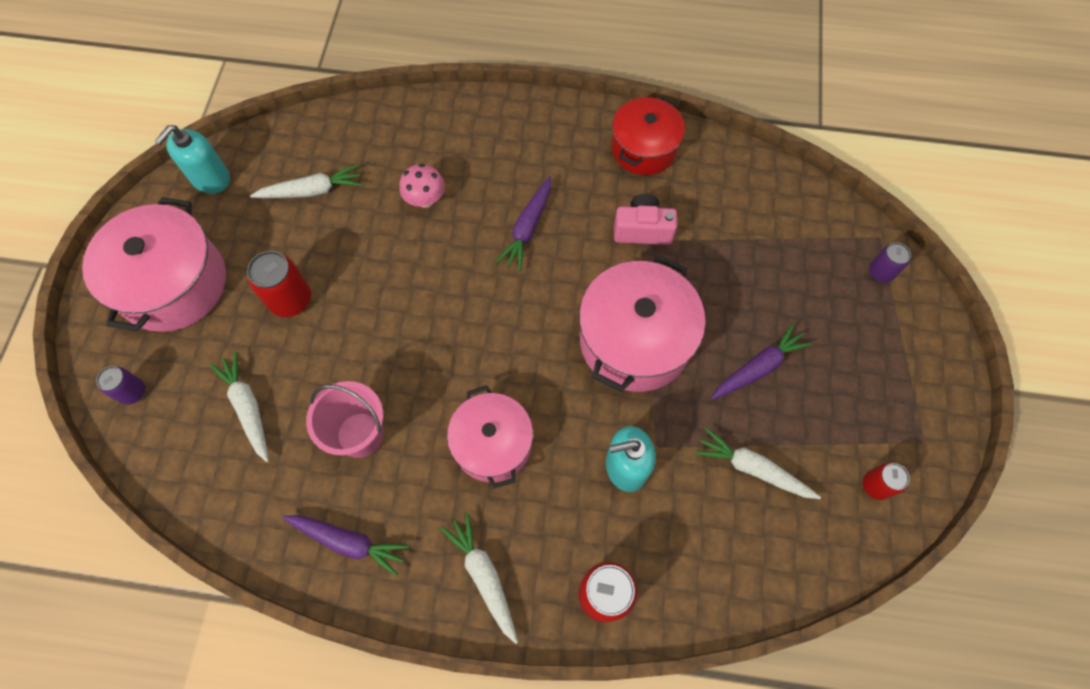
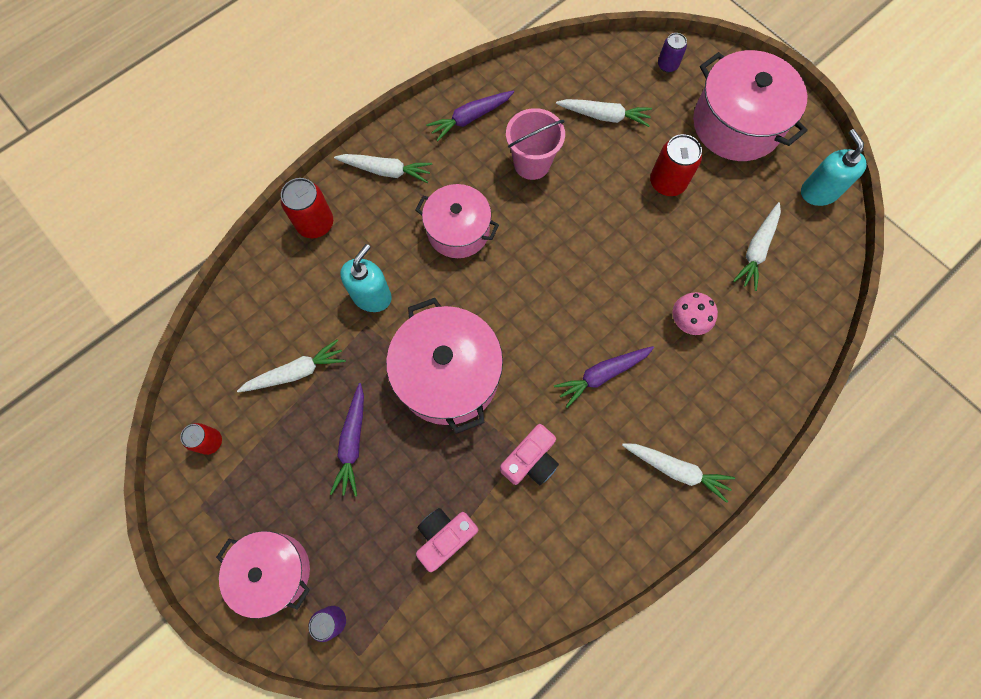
camera: 130 degrees right, 5 degrees up
purple carrot [496,176,551,271] -> purple carrot turned 90 degrees counterclockwise [554,346,654,408]
red pot [612,96,685,175] -> none
none -> pink pot [216,531,310,618]
none -> pink camera [416,508,478,572]
none -> white carrot [622,443,735,503]

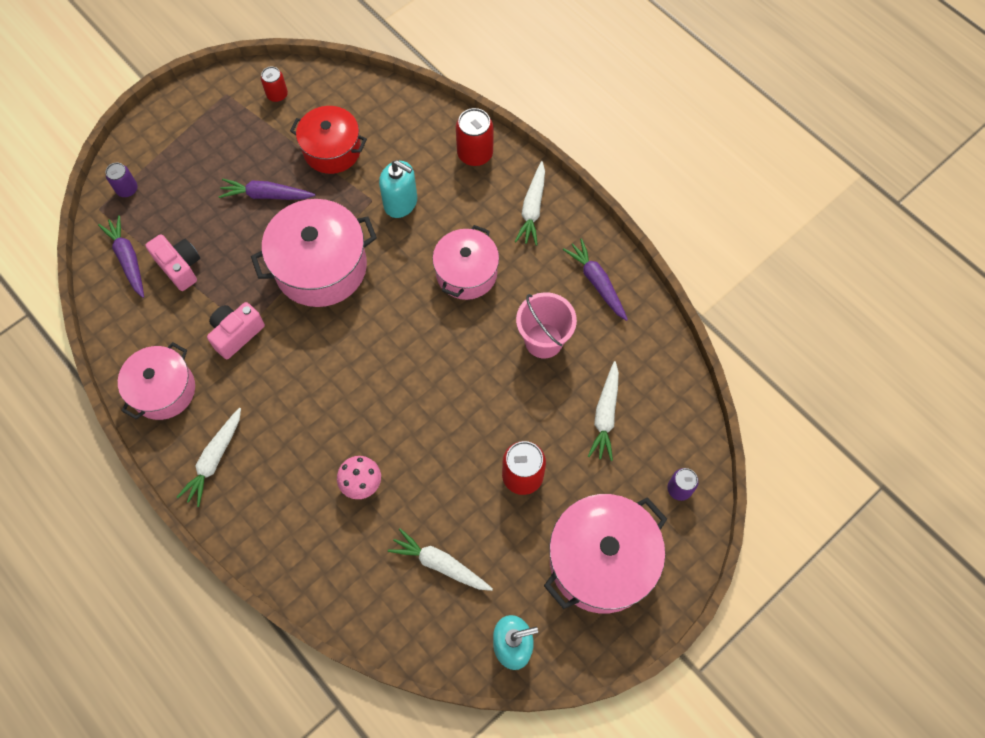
camera: 90 degrees right, 5 degrees down
pink pot [216,531,310,618] -> pink pot moved to [118,342,195,420]
white carrot [237,339,346,393] -> red pot [290,106,367,174]
pink camera [500,424,559,485] -> pink camera turned 90 degrees clockwise [207,302,265,359]
purple carrot [554,346,654,408] -> purple carrot moved to [98,215,144,298]

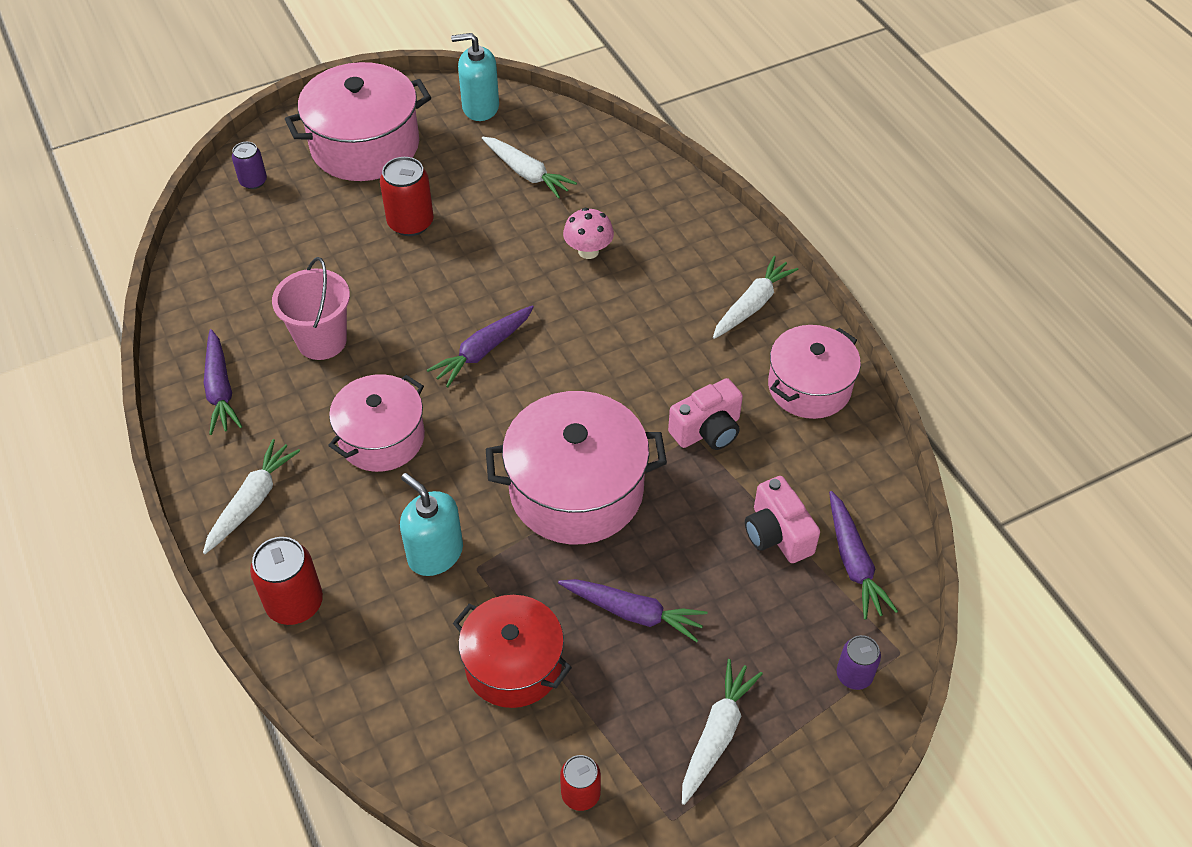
camera: 165 degrees left, 15 degrees down
white carrot [588,361,619,461] -> white carrot moved to [682,659,763,805]
none -> purple carrot [427,305,534,387]

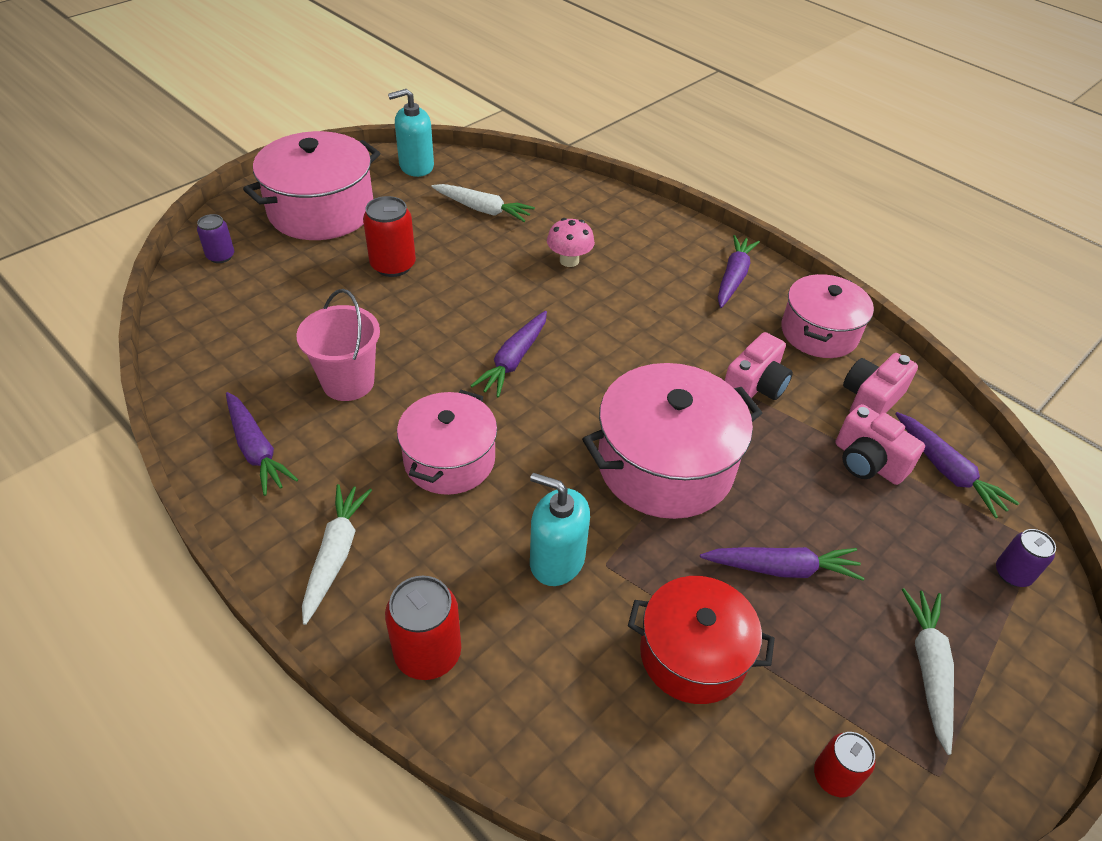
camera: 20 degrees left, 5 degrees down
white carrot [713,256,798,339] -> purple carrot [718,235,760,308]
none -> pink camera [843,353,918,414]

